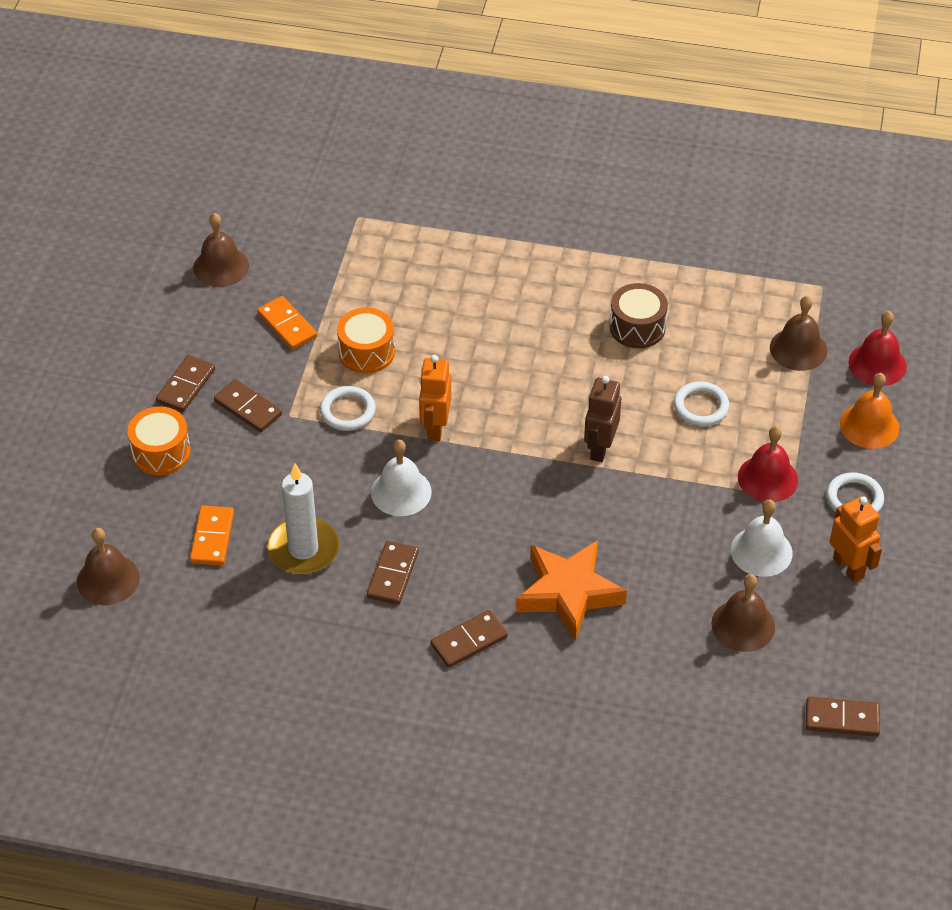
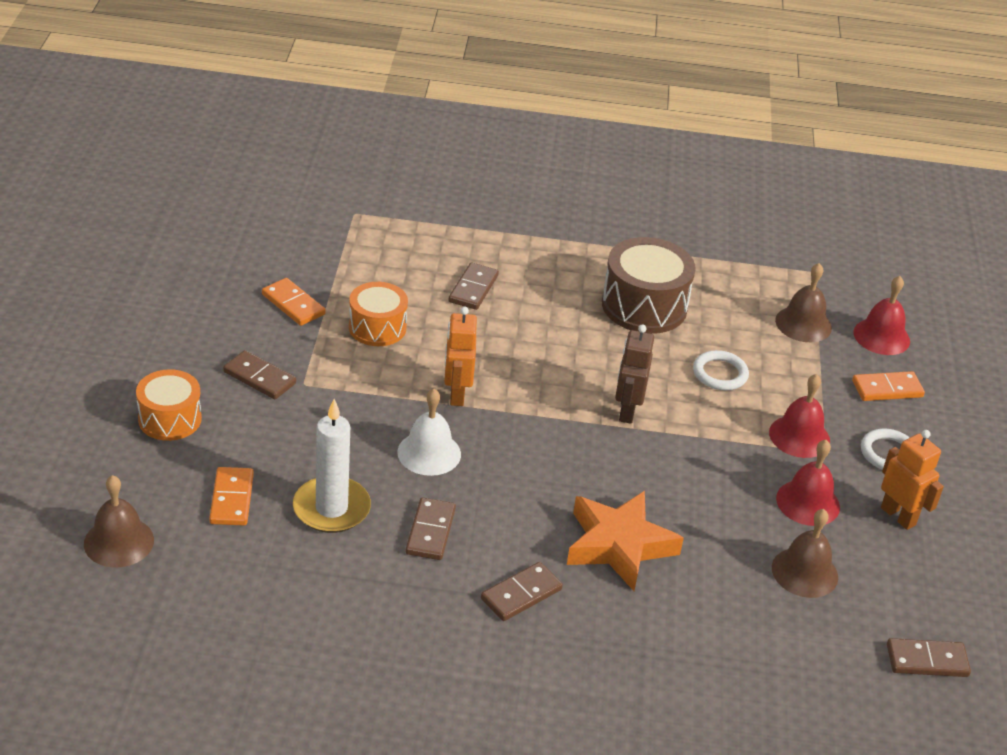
camera: 10 degrees left, 10 degrees down
brown domino [156,355,215,412] -> brown domino moved to [449,262,499,310]
brown bell [193,213,249,287] -> none
white ring [320,386,376,431] -> none
brown drum [610,283,668,348] -> brown drum [602,237,696,334], size x1.55
white bell [731,499,793,577] -> red bell [776,440,840,526]
orange bell [840,373,899,449] -> orange domino [852,371,925,401]

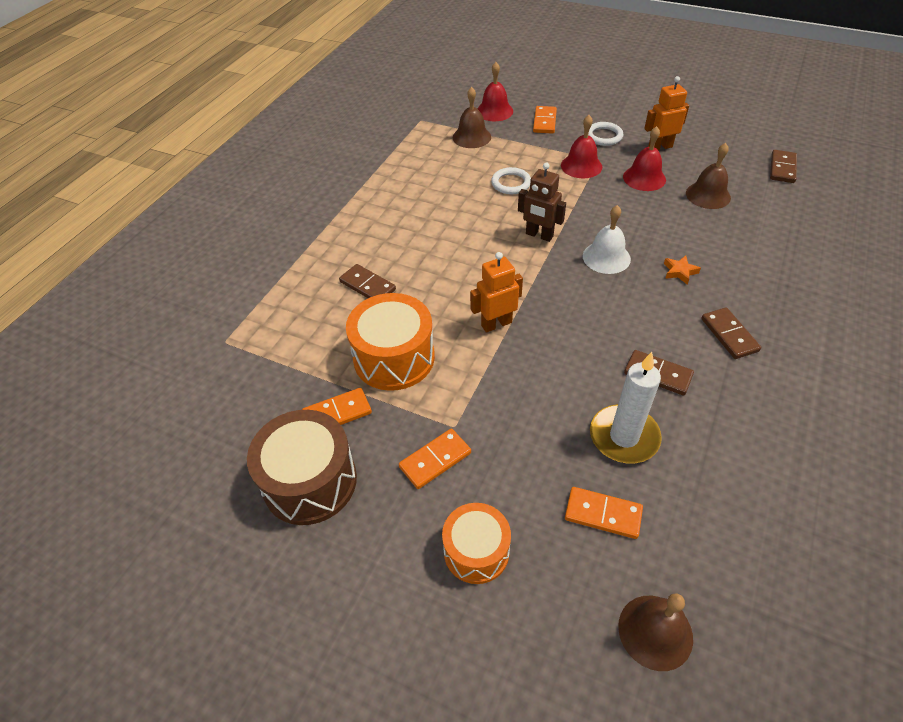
camera: 65 degrees left, 10 degrees up
brown domino [223,350,296,399] -> orange domino [399,429,471,489]
orange drum [349,282,408,346] -> orange drum [346,293,435,391], size x1.55
white bell [397,389,461,476] -> white bell moved to [583,205,631,274]
orange robot [444,307,477,406] -> orange robot turned 135 degrees clockwise [470,252,523,333]
orange star [567,491,684,591] -> orange star [664,256,701,285], size x0.41
brown drum [602,237,696,334] -> brown drum moved to [247,410,357,525]

